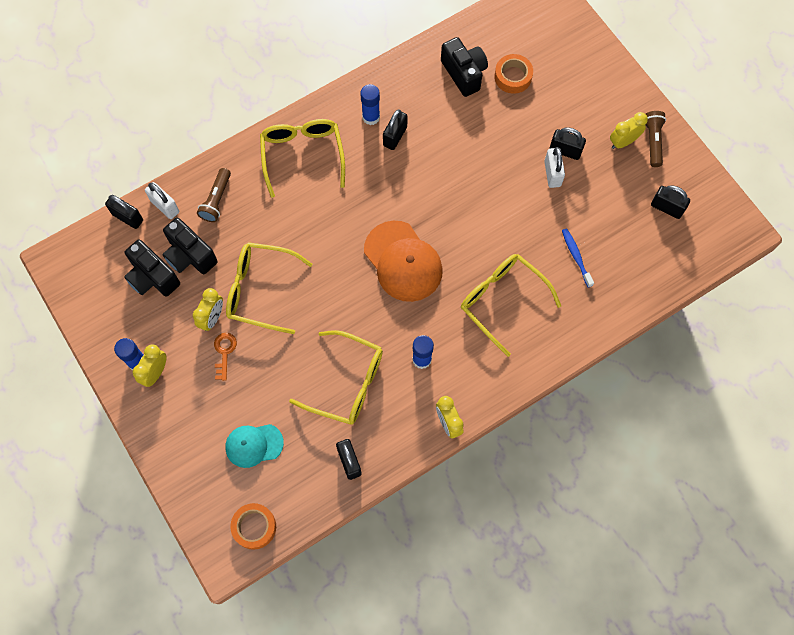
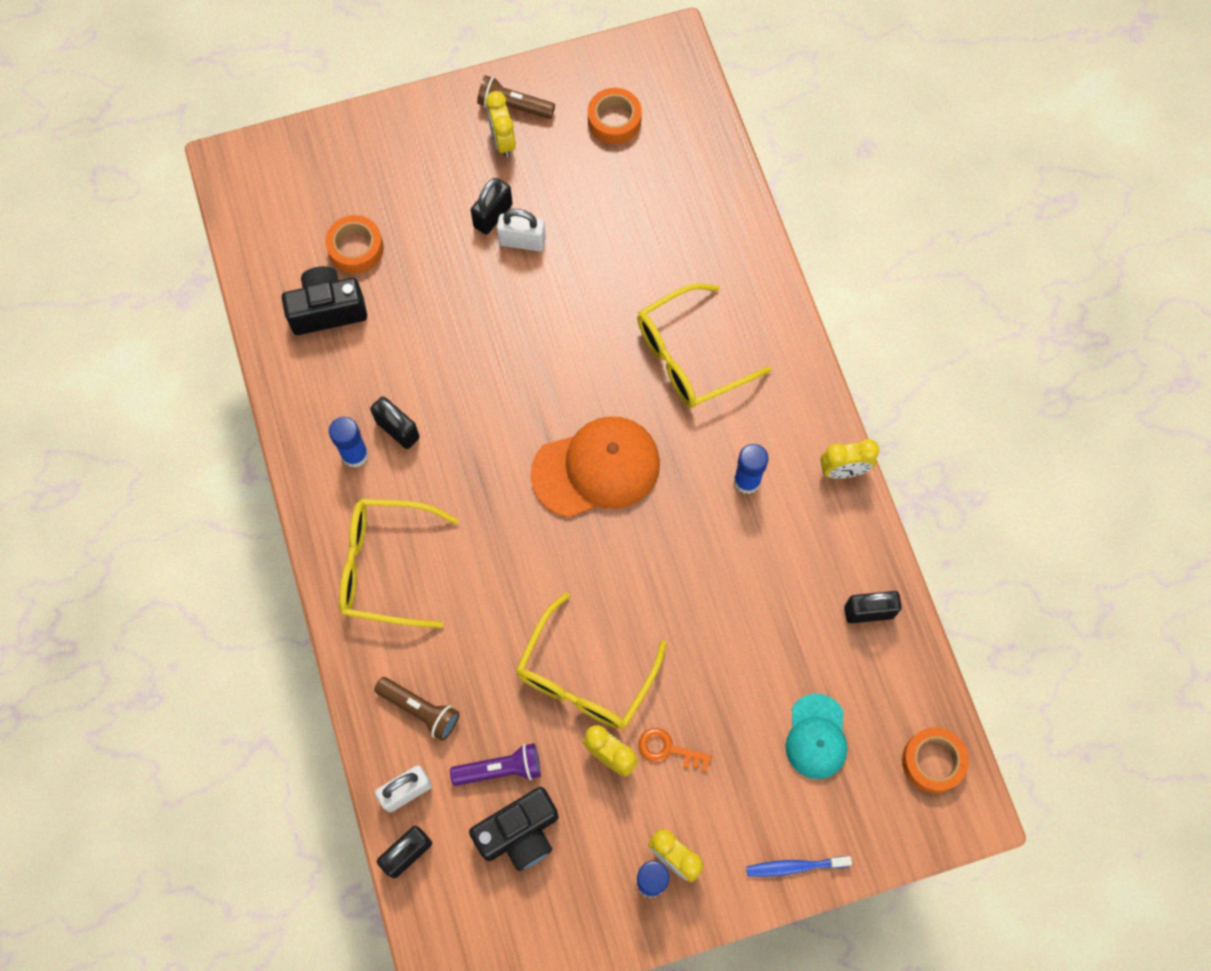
camera: 75 degrees left, 0 degrees up
black camera [163,218,218,274] -> purple flashlight [450,743,541,786]
yellow glasses [289,330,383,425] -> none
blue toothbrush [562,228,594,287] -> blue toothbrush moved to [746,856,852,877]
black padlock [651,185,690,219] -> orange tape [588,88,642,144]

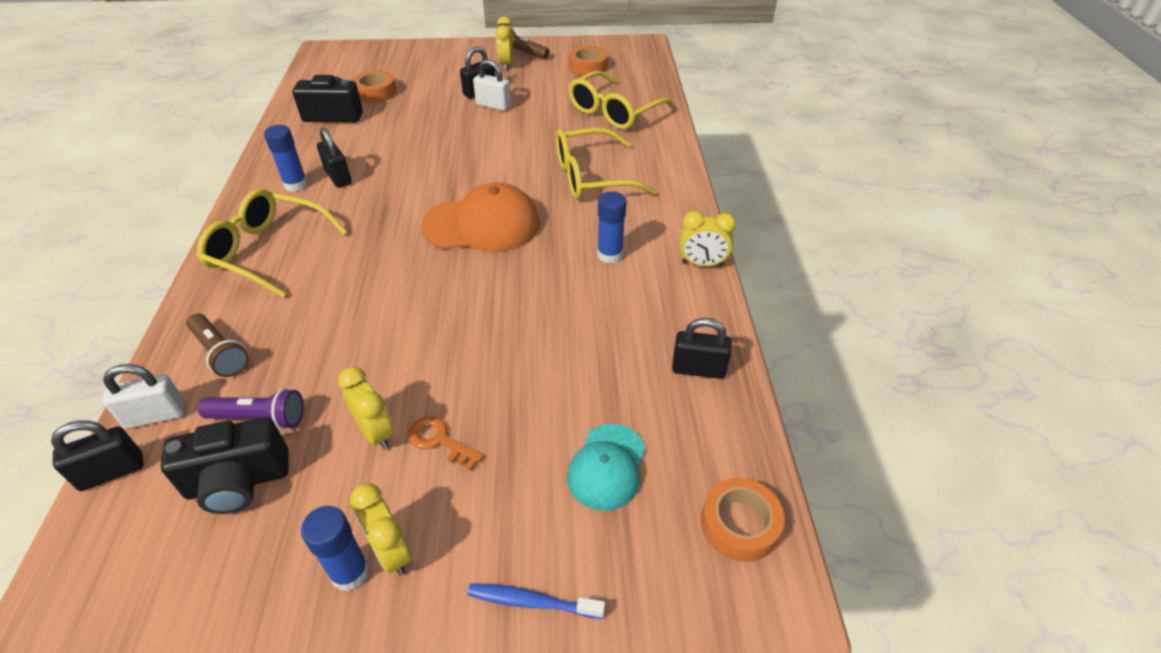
camera: 15 degrees right, 25 degrees down
yellow glasses [516,592,667,729] -> yellow glasses moved to [568,71,675,130]

